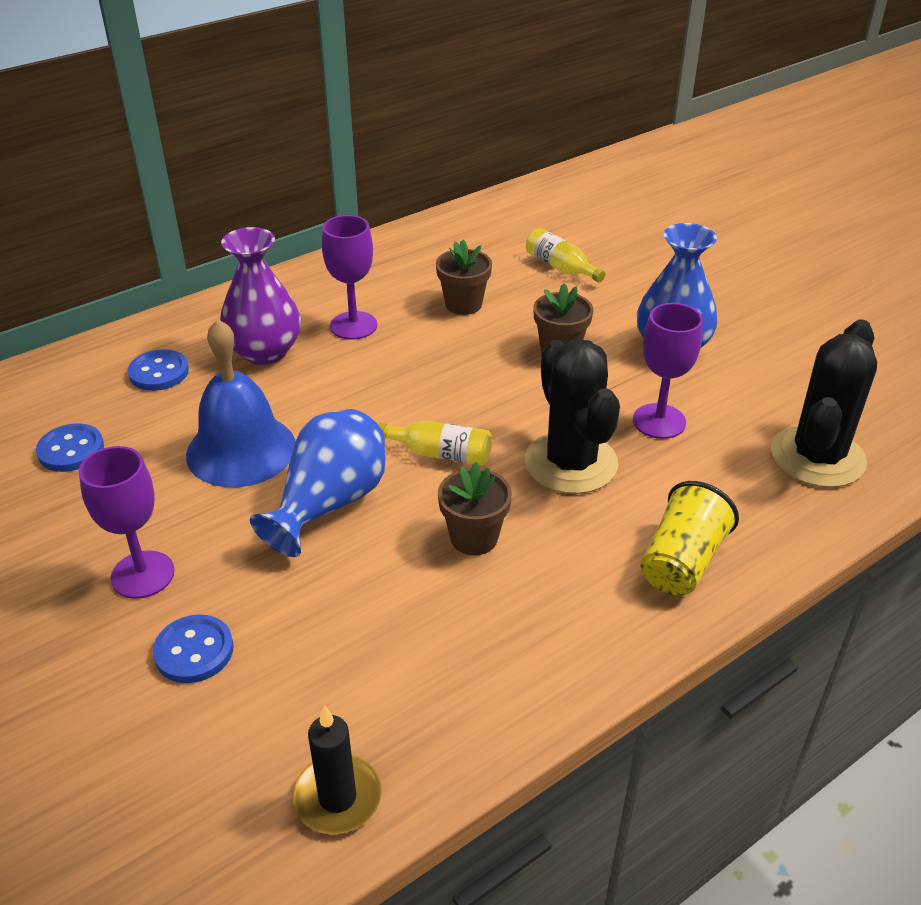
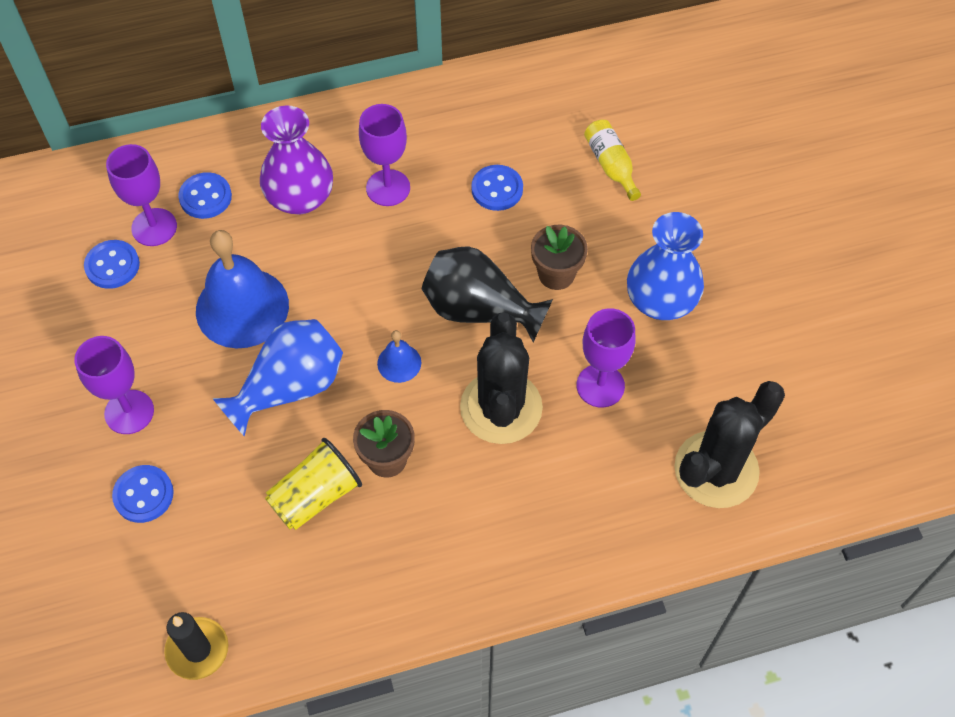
camera: 20 degrees right, 20 degrees up
yellow bottle [378,420,492,466] -> blue bell [377,330,421,383]
brown flower pot [436,240,492,315] -> blue button [471,165,523,211]
yellow cup [640,481,739,595] -> yellow cup moved to [265,438,362,530]
none -> purple goblet [106,144,177,246]
none -> black vase [422,246,553,342]

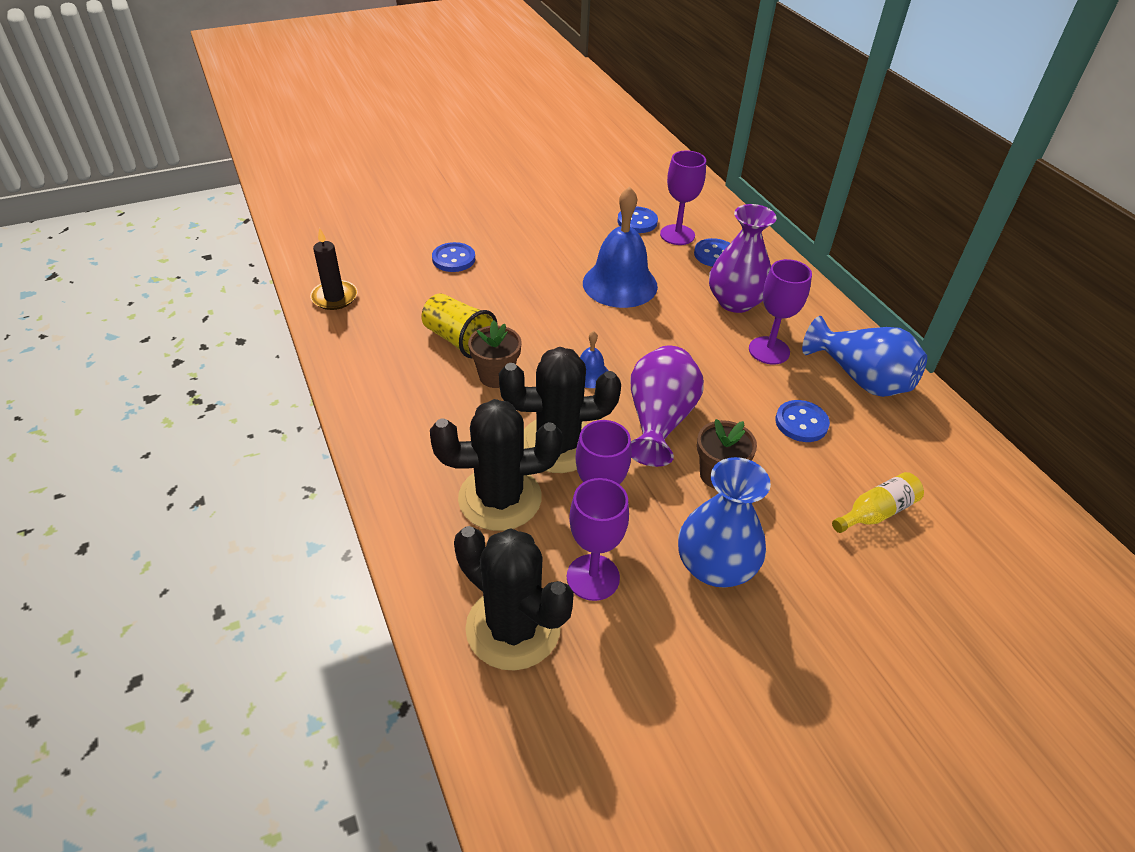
camera: 80 degrees right, 15 degrees down
purple goblet [74,336,154,434] -> purple goblet moved to [567,478,629,601]
blue vase [212,319,343,437] -> blue vase moved to [802,316,927,397]
black vase [422,246,553,342] -> purple vase [630,345,704,467]
none -> black cactus [430,399,563,531]

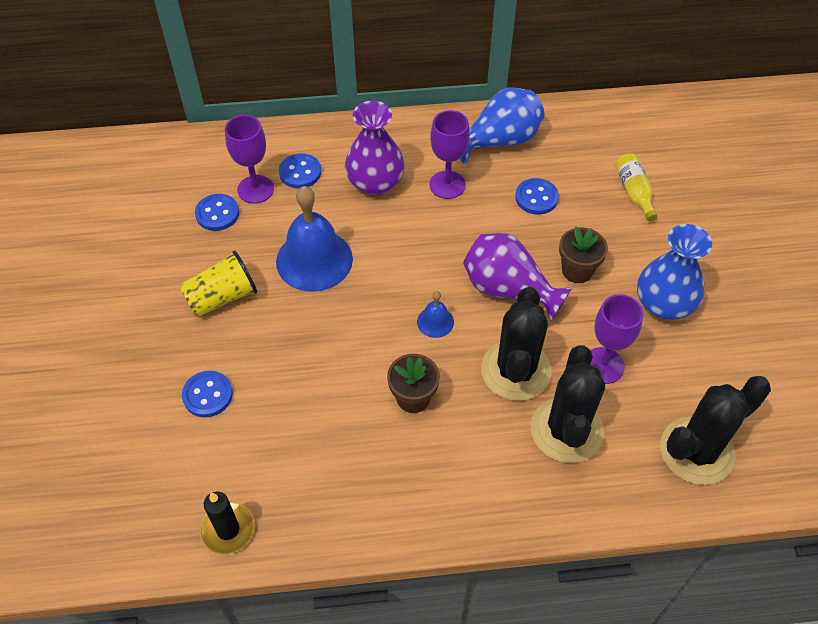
camera: 70 degrees left, 10 degrees up
yellow cup [422,293,498,358] -> yellow cup moved to [180,250,257,317]
purple goblet [567,478,629,601] -> none

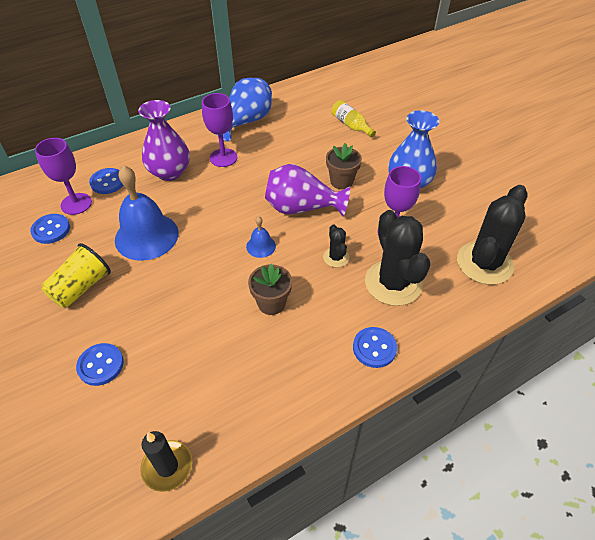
camera: 25 degrees left, 5 degrees down
black cactus [481,287,552,401] -> black cactus [323,224,349,267], size x0.47
blue button [515,178,559,215] -> blue button moved to [353,327,397,368]

